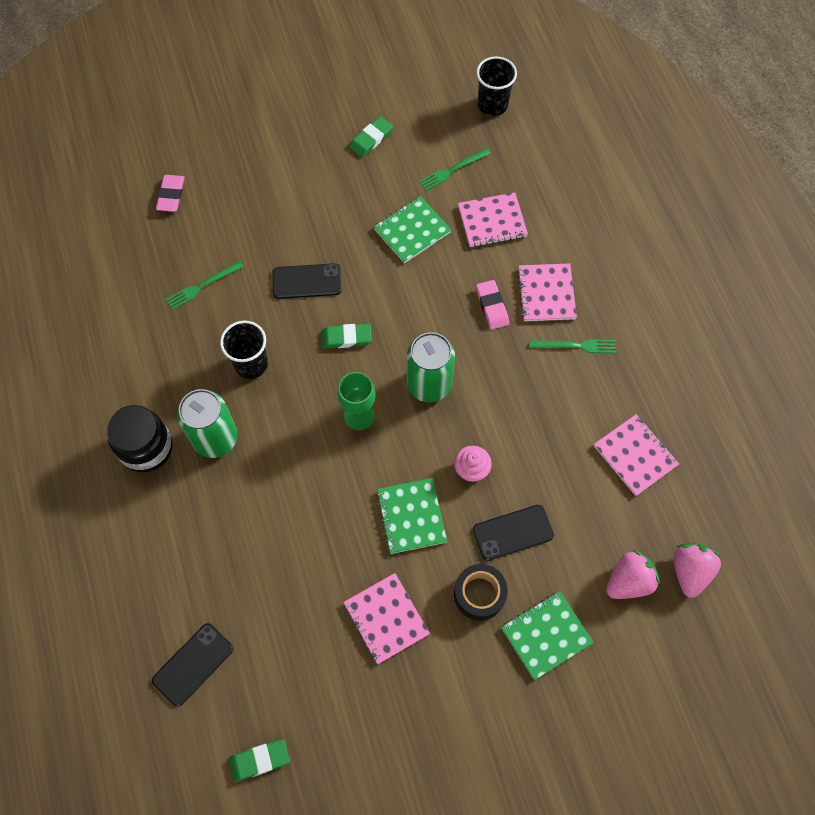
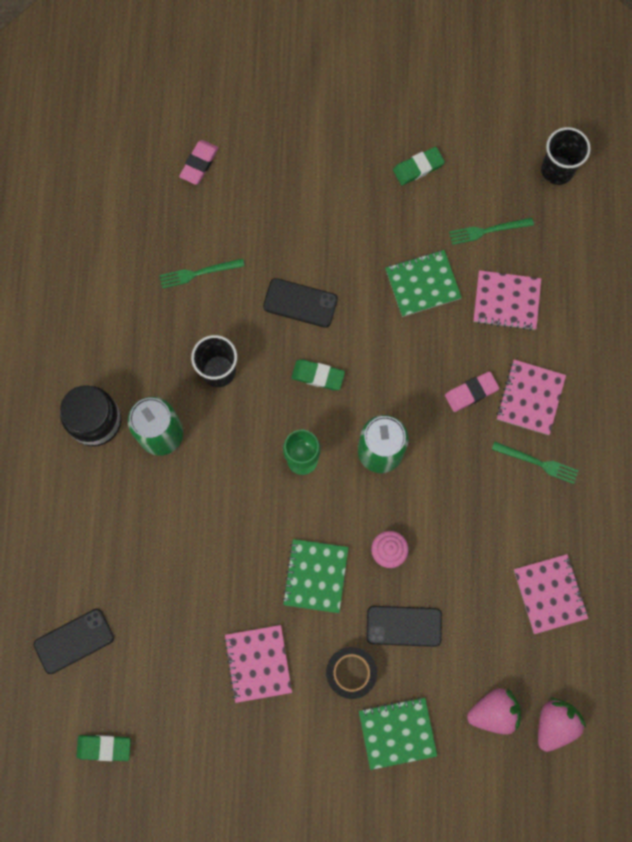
camera: 20 degrees right, 10 degrees up
pink eraser [476,280,509,330] -> pink eraser turned 60 degrees clockwise [445,371,499,412]

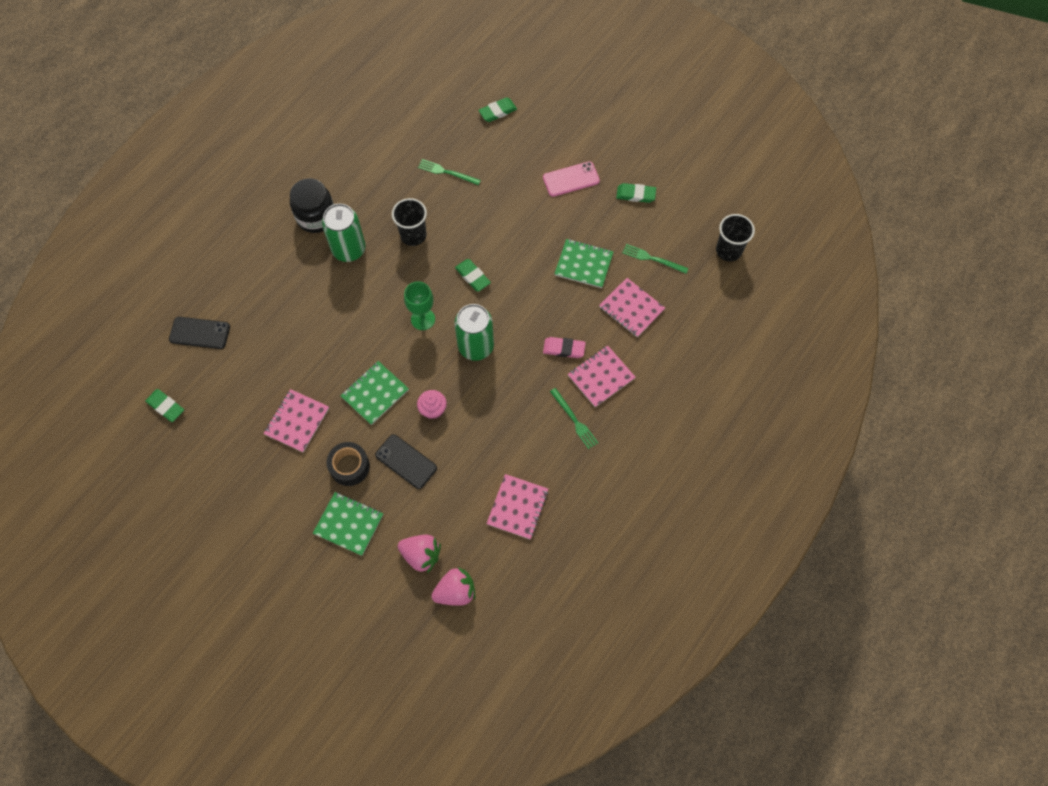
camera: 35 degrees right, 10 degrees down
pink eraser [179,140,219,185] -> green eraser [478,97,517,122]
black phone [263,278,338,328] -> none
none -> pink phone [543,161,600,197]

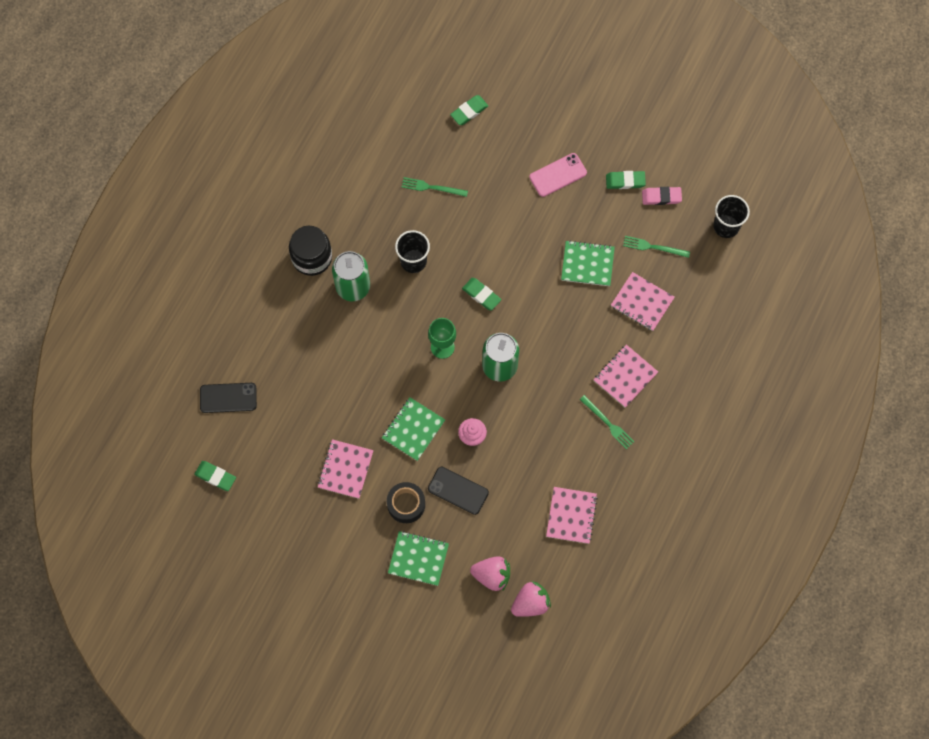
camera: 10 degrees left, 5 degrees up
pink eraser [543,337,586,358] -> pink eraser moved to [642,187,682,205]

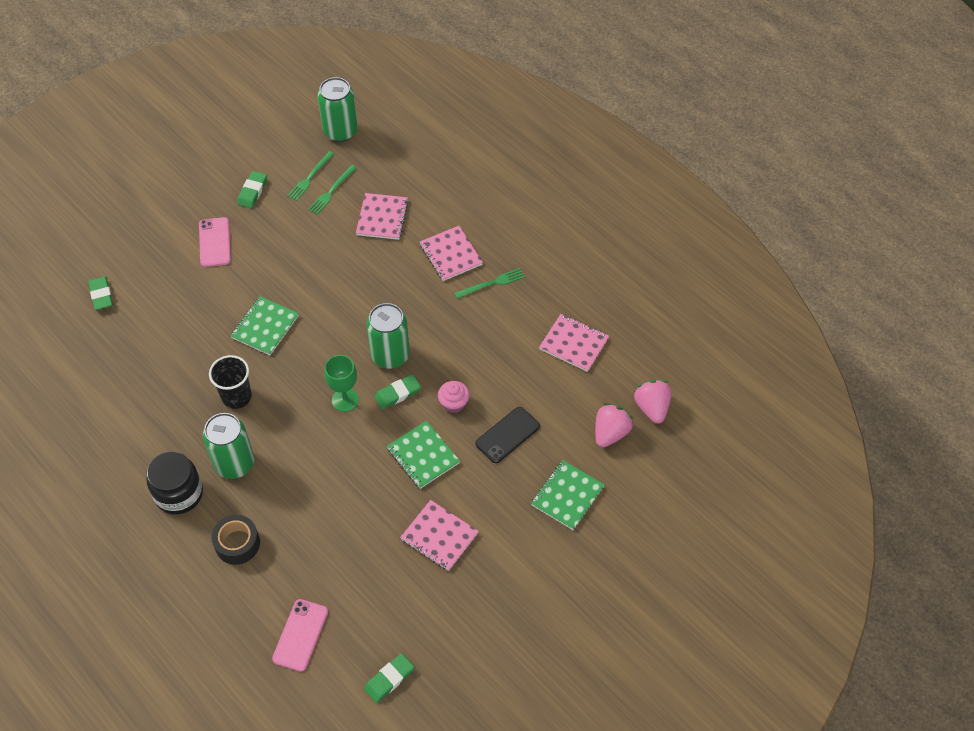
camera: 70 degrees left, 15 degrees down
black phone [200,383,257,413] -> pink phone [272,599,328,672]
black tape [387,482,425,523] -> black tape moved to [211,515,260,565]
green fork [402,177,468,197] -> green fork moved to [287,151,334,201]
green eraser [462,278,501,311] -> green eraser moved to [374,375,421,410]
green notebook [561,240,615,286] -> green notebook moved to [231,296,299,355]
pink notebook [611,272,675,331] -> pink notebook turned 45 degrees counterclockwise [356,193,409,240]
pink eraser [642,187,682,205] -> none
black cup [713,195,750,238] -> green can [318,77,358,142]

